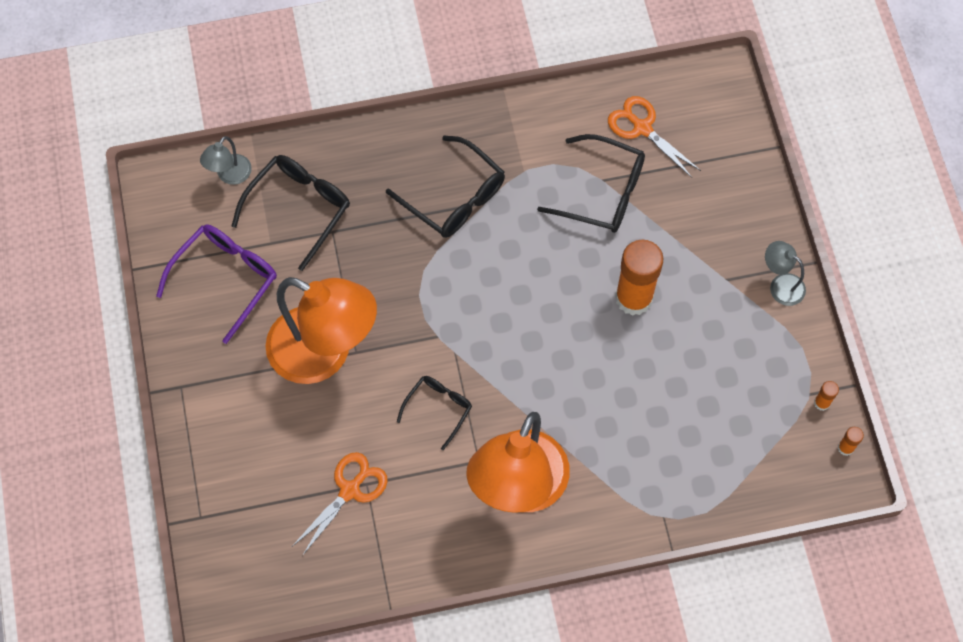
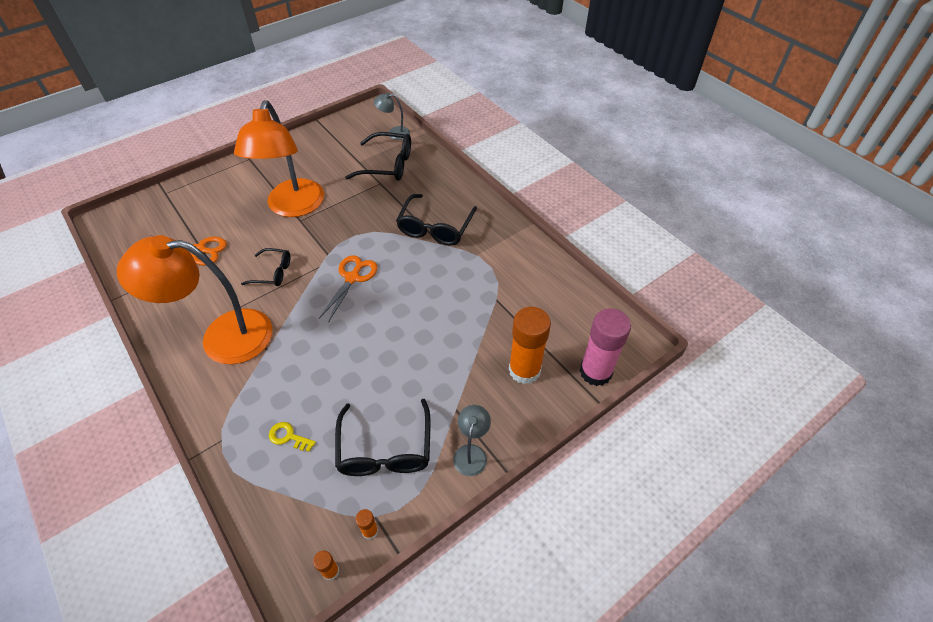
camera: 65 degrees right, 15 degrees down
purple glasses [156,225,277,344] -> none
black glasses [537,134,645,233] -> black glasses moved to [335,399,431,476]
orange scissors [608,96,701,178] -> orange scissors moved to [319,255,378,323]
orange glue stick [615,240,663,316] -> orange glue stick moved to [509,307,551,385]
none -> yellow key [269,422,316,452]
none -> pink glue stick [580,309,631,386]

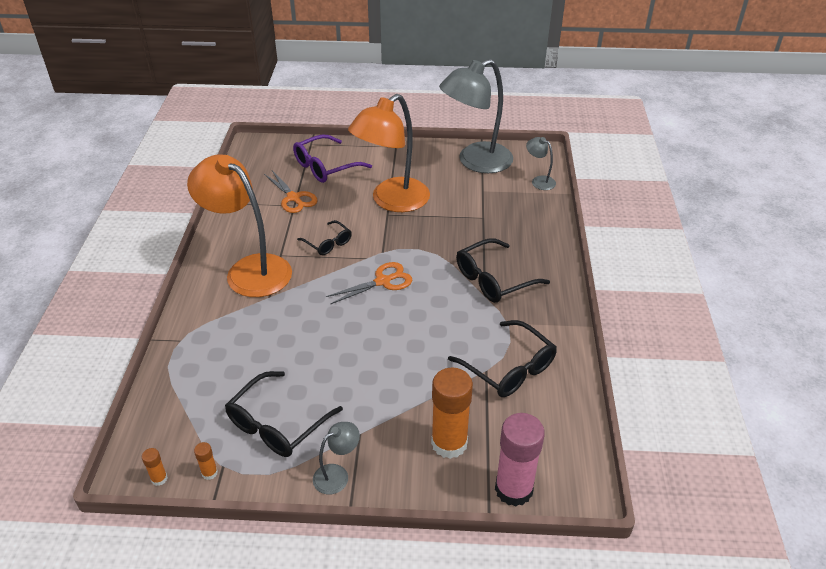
camera: 40 degrees right, 10 degrees down
yellow key [269,422,316,452] -> none
black glasses [345,132,411,181] -> black glasses moved to [448,320,557,397]
none -> purple glasses [293,134,372,183]
none -> grey lamp [439,59,513,173]

